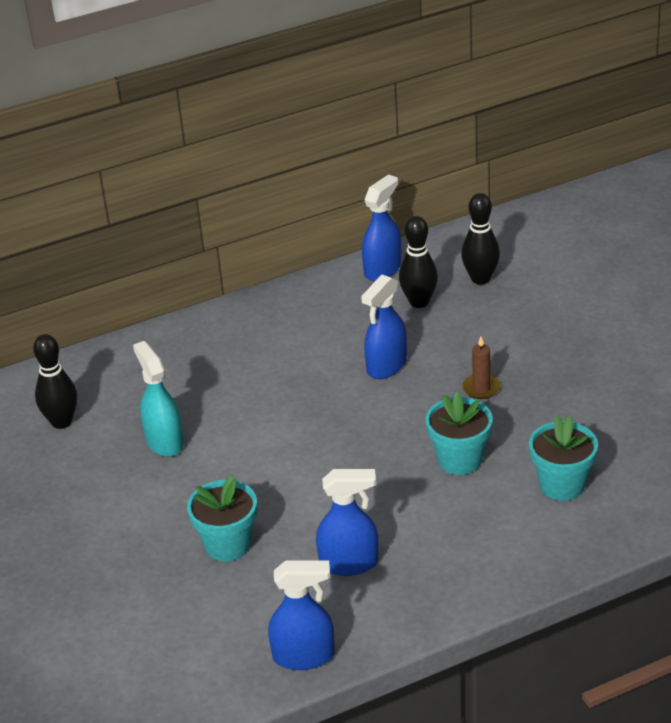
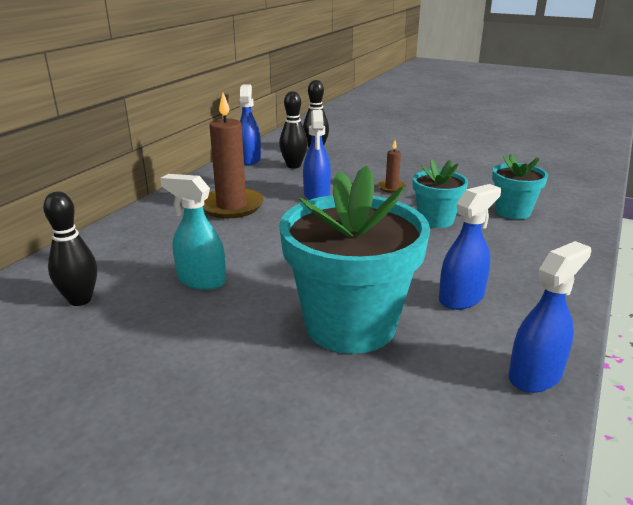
camera: 40 degrees left, 10 degrees down
turquoise flower pot [187,475,257,561] -> turquoise flower pot [279,165,430,354], size x1.89
none -> brown candle [203,93,264,218]

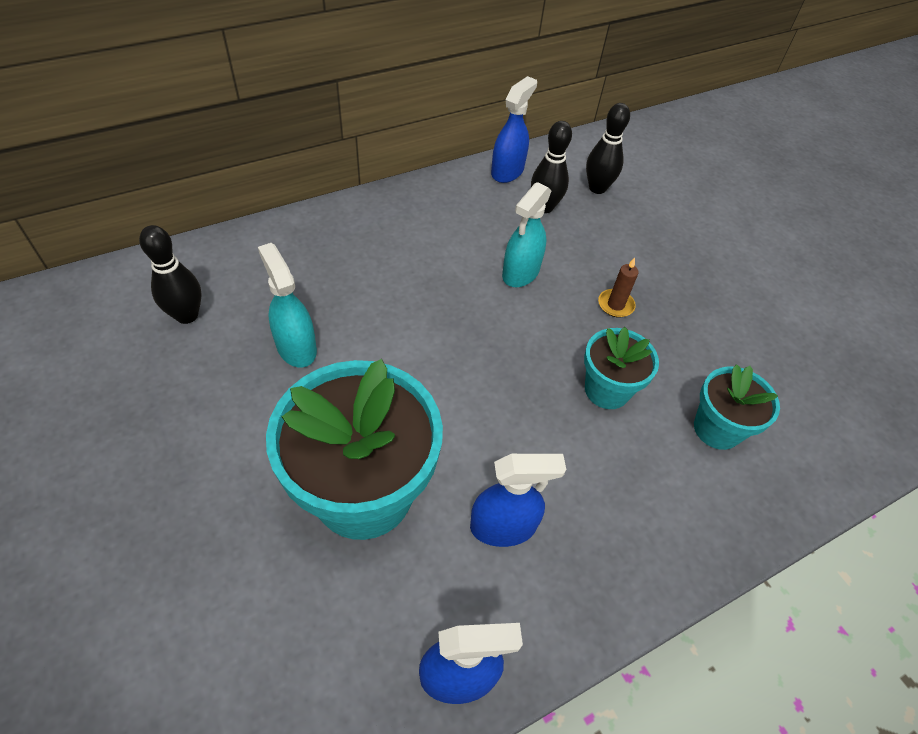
camera: 30 degrees right, 25 degrees up
brown candle [203,93,264,218] -> none
blue spray bottle [303,110,331,200] -> turquoise spray bottle [502,182,552,287]

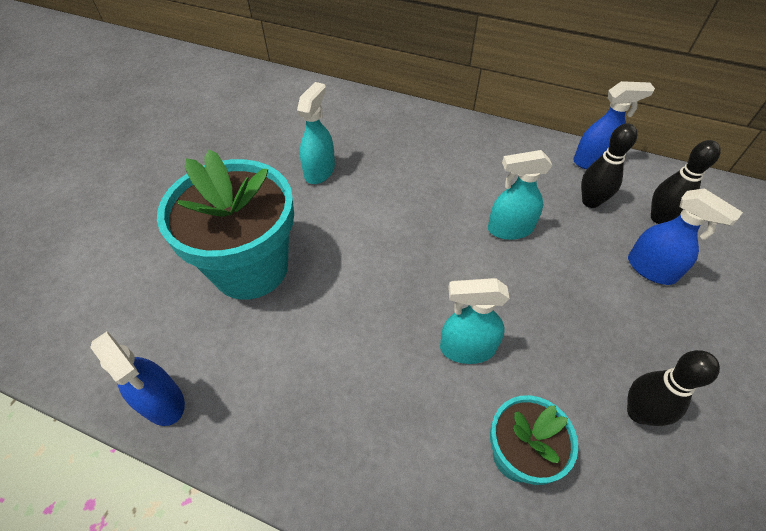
camera: 55 degrees right, 0 degrees up
black bowling pin [139,225,202,324] -> black bowling pin moved to [627,350,720,426]
blue spray bottle [470,454,566,547] -> blue spray bottle moved to [628,188,743,285]
turquoise flower pot [584,327,659,409] -> turquoise spray bottle [440,278,510,364]
brown candle [598,258,639,317] -> none

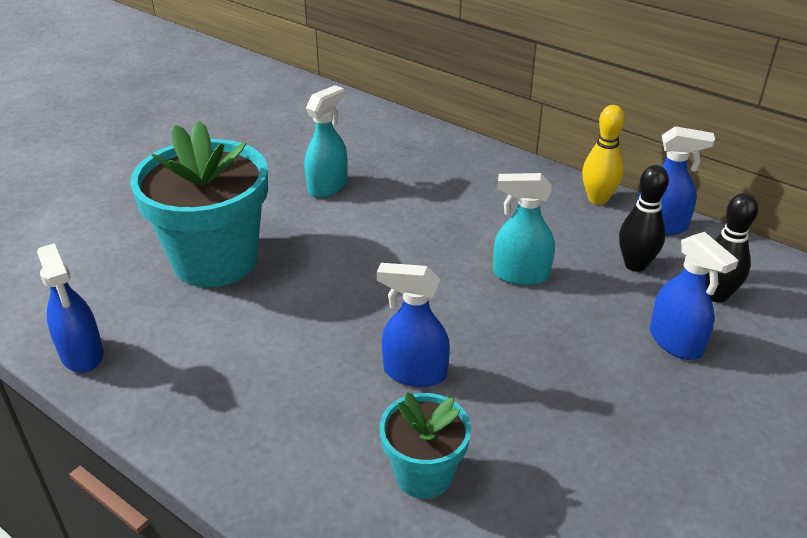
camera: 15 degrees right, 15 degrees down
turquoise spray bottle [440,278,510,364] -> blue spray bottle [377,263,450,387]
black bowling pin [627,350,720,426] -> none
none -> yellow bowling pin [582,105,625,205]

